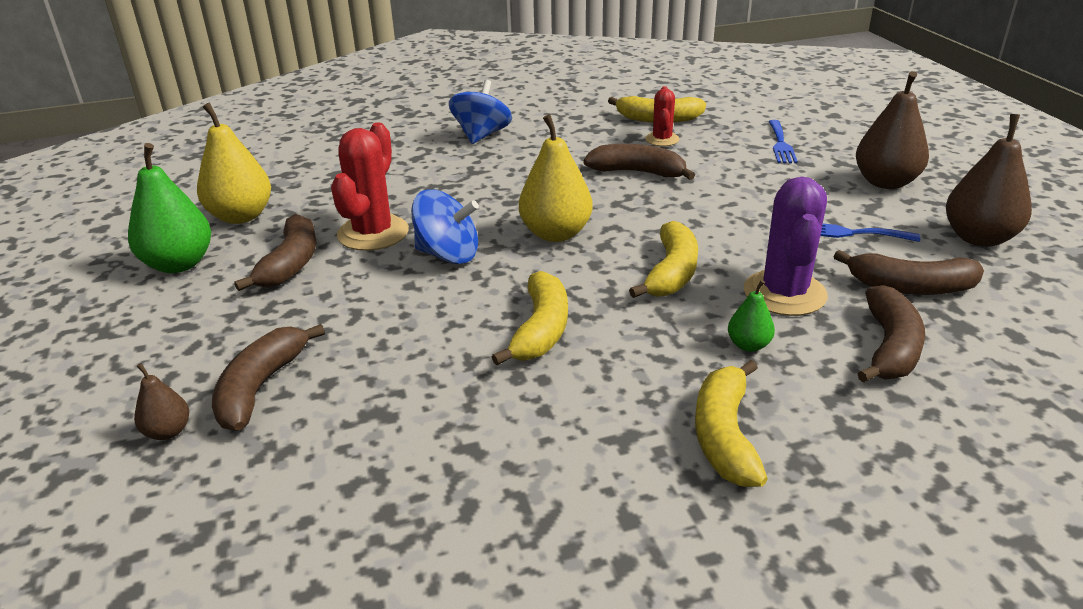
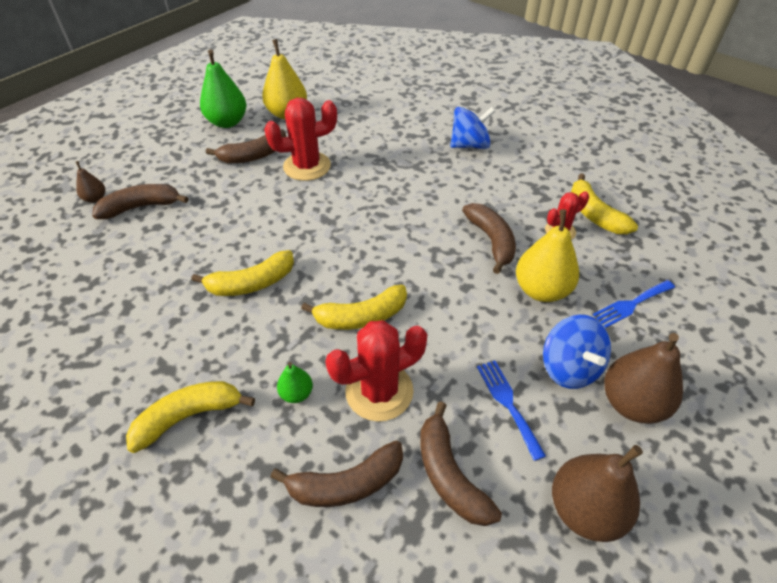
camera: 55 degrees right, 15 degrees up
blue spinning top [411,189,479,264] -> blue spinning top moved to [543,315,611,389]
yellow pear [519,114,593,242] -> yellow pear moved to [516,209,579,302]
purple cactus [744,177,828,316] -> red cactus [325,320,427,422]

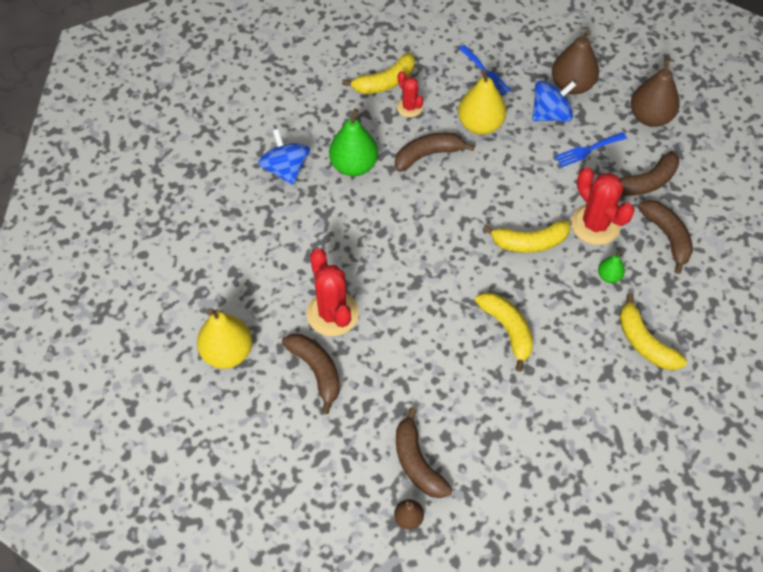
camera: 95 degrees left, 10 degrees up
green pear [200,49,246,128] -> green pear moved to [329,108,378,176]
yellow banana [301,285,407,330] -> yellow banana turned 105 degrees clockwise [482,220,570,253]

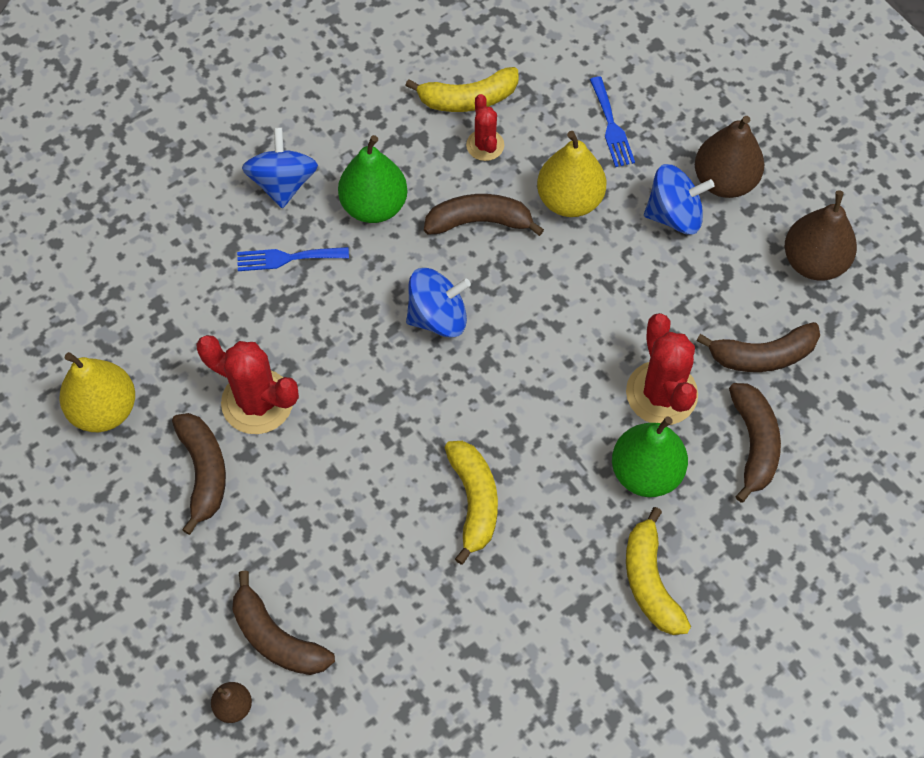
camera: 20 degrees right, 5 degrees up
red cactus [307,248,359,336] -> red cactus turned 60 degrees counterclockwise [196,335,299,434]
brown banana [396,407,452,498] -> brown banana turned 45 degrees counterclockwise [232,571,335,675]
yellow banana [482,220,570,253] -> none
blue fork [555,132,627,167] -> blue fork moved to [237,247,349,271]
green pear [598,250,625,283] -> green pear [612,416,688,497], size x1.98
none -> blue spinning top [406,268,471,338]

